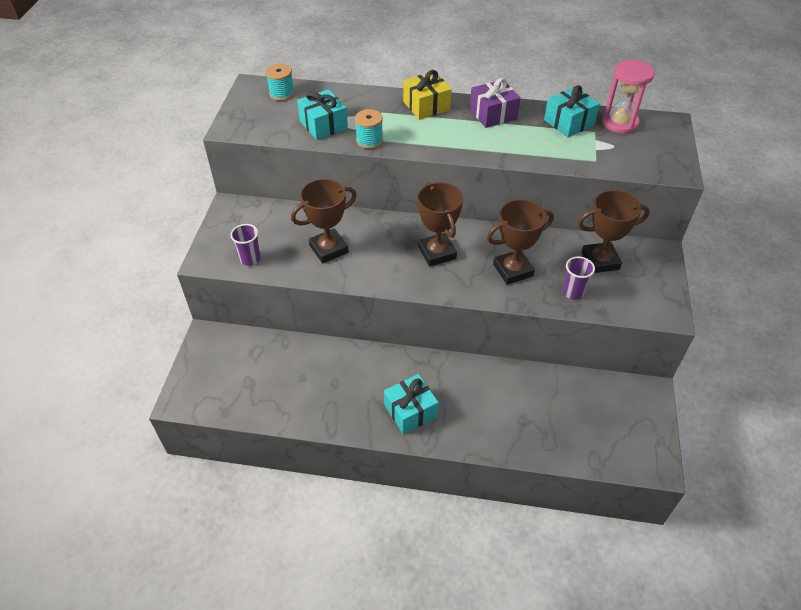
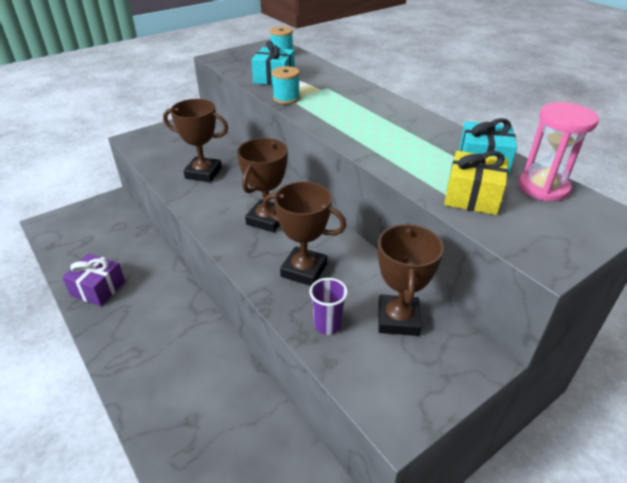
camera: 45 degrees right, 10 degrees down
purple cup [230,224,260,266] -> none
turquoise gift [384,374,439,434] -> none
yellow gift [403,70,452,120] -> yellow gift moved to [444,151,508,215]
purple gift [470,78,520,128] -> purple gift moved to [62,253,125,306]
brown trophy [578,190,650,273] -> brown trophy turned 60 degrees clockwise [378,223,444,336]

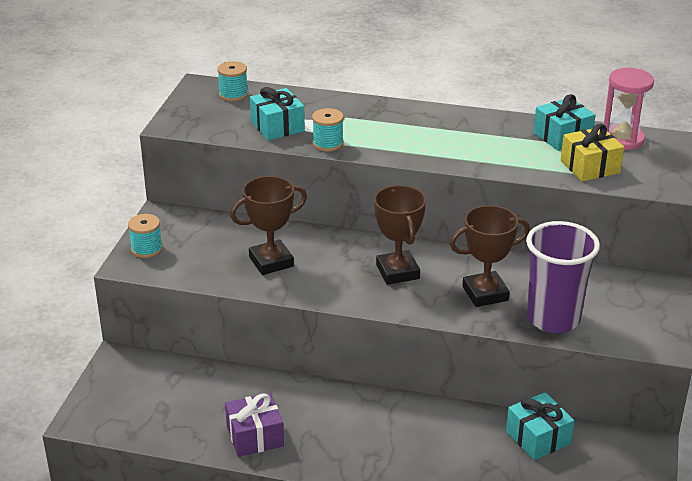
camera: 40 degrees left, 5 degrees down
purple cup [310,278,348,335] -> purple cup [526,221,600,333], size x2.11
brown trophy [378,223,444,336] -> none
none -> turquoise spool [128,214,163,258]
none -> turquoise gift [506,392,574,460]

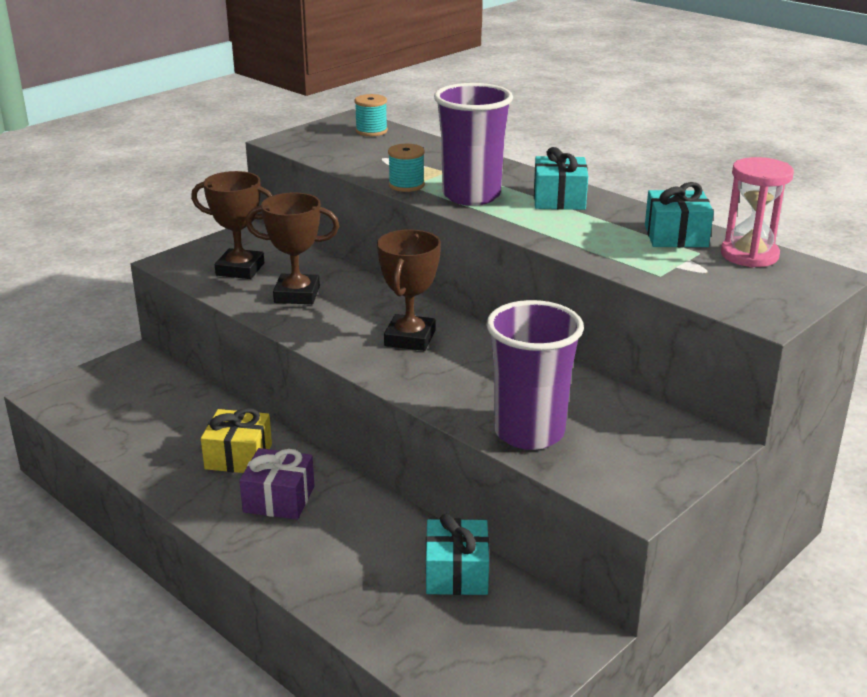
camera: 30 degrees right, 5 degrees down
turquoise spool [128,214,163,258] -> none
purple gift [225,393,284,457] -> purple gift moved to [239,448,314,520]
turquoise gift [250,87,305,140] -> turquoise gift moved to [534,147,588,210]
brown trophy [450,205,530,307] -> brown trophy moved to [191,171,273,279]
yellow gift [561,124,624,182] -> yellow gift moved to [201,408,272,473]
none -> purple cup [434,83,513,206]

